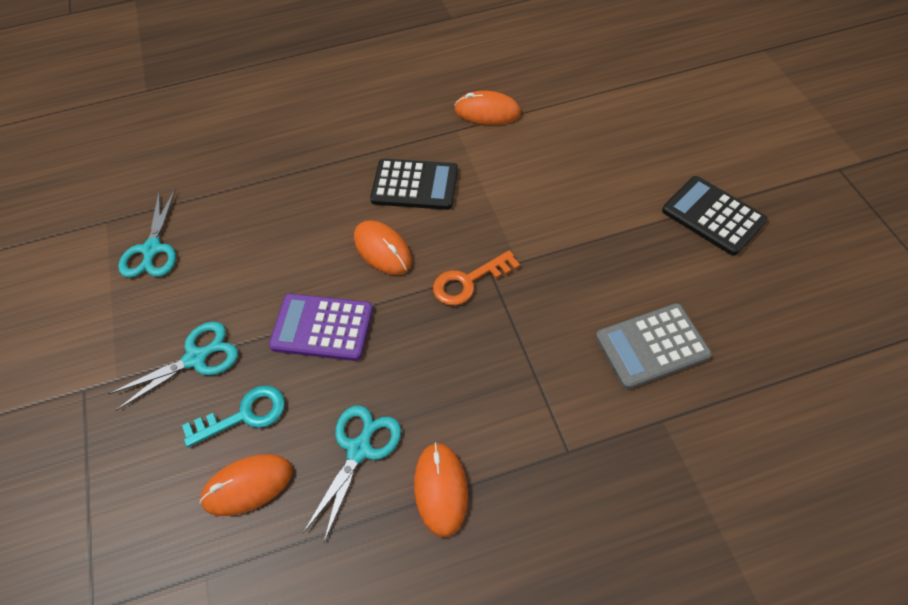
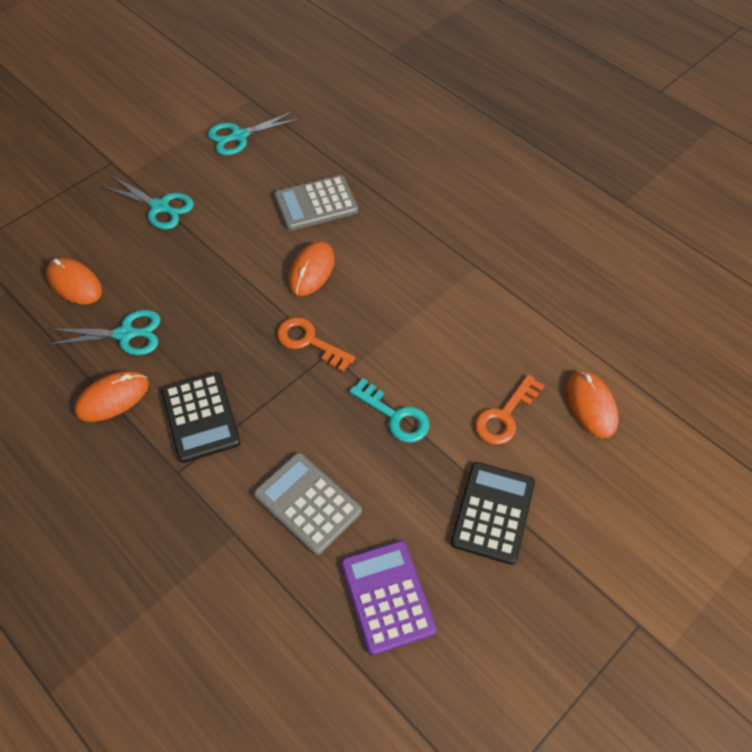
camera: 60 degrees right, 0 degrees up
turquoise key [182,385,285,447] -> turquoise key moved to [349,378,430,443]
purple calculator [269,294,373,361] -> purple calculator moved to [341,540,436,655]
black calculator [370,159,458,210] -> black calculator moved to [161,372,241,463]
orange mouse [454,91,521,125] -> orange mouse moved to [566,370,619,438]
none -> grey calculator [274,175,358,231]
none -> orange key [475,375,544,445]

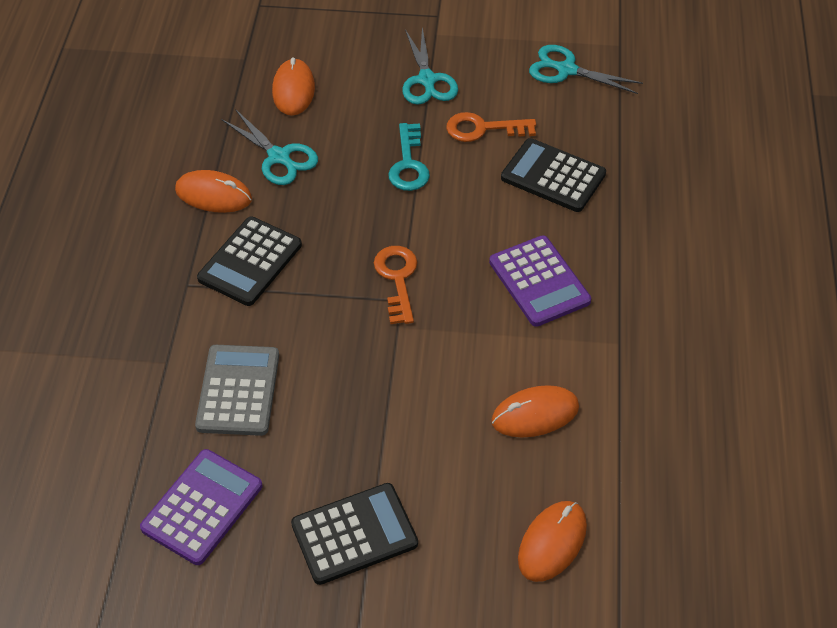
camera: 50 degrees right, 5 degrees down
grey calculator [274,175,358,231] -> black calculator [501,138,606,212]
orange mouse [288,241,335,296] -> orange mouse moved to [491,385,579,437]
turquoise key [349,378,430,443] -> turquoise key moved to [388,123,430,191]
orange key [475,375,544,445] -> orange key moved to [446,112,536,142]
none -> purple calculator [489,235,591,327]

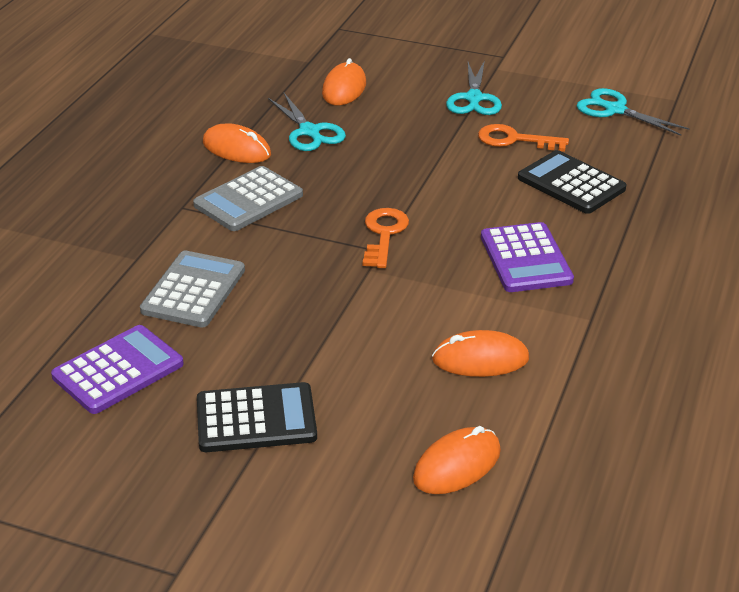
camera: 15 degrees right, 15 degrees down
black calculator [197,217,302,306] -> grey calculator [193,166,303,231]
turquoise key [388,123,430,191] -> none

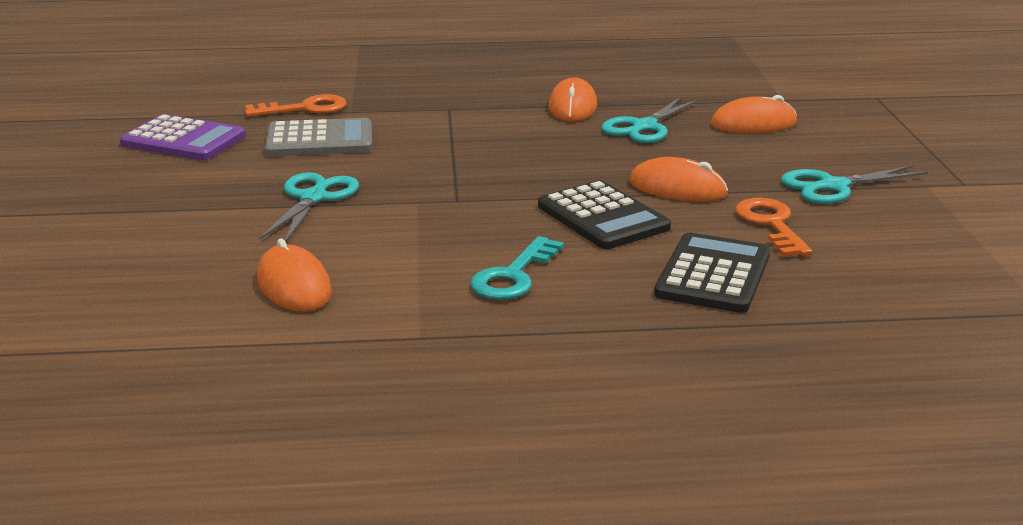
camera: 65 degrees right, 10 degrees down
grey calculator [193,166,303,231] -> none
black calculator [197,382,317,452] -> black calculator moved to [538,180,671,249]
orange key [363,208,409,268] -> orange key moved to [245,94,347,117]
orange mouse [413,426,501,494] -> orange mouse moved to [629,157,728,202]
purple calculator [481,222,574,292] -> turquoise key [470,236,564,300]
turquoise scissors [577,88,690,136] -> turquoise scissors moved to [259,172,359,242]

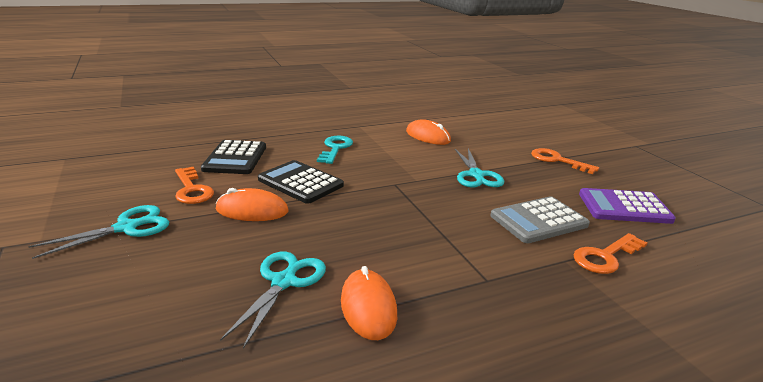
camera: 160 degrees right, 0 degrees up
orange mouse [710,95,797,133] -> none
none -> orange key [531,148,599,174]

